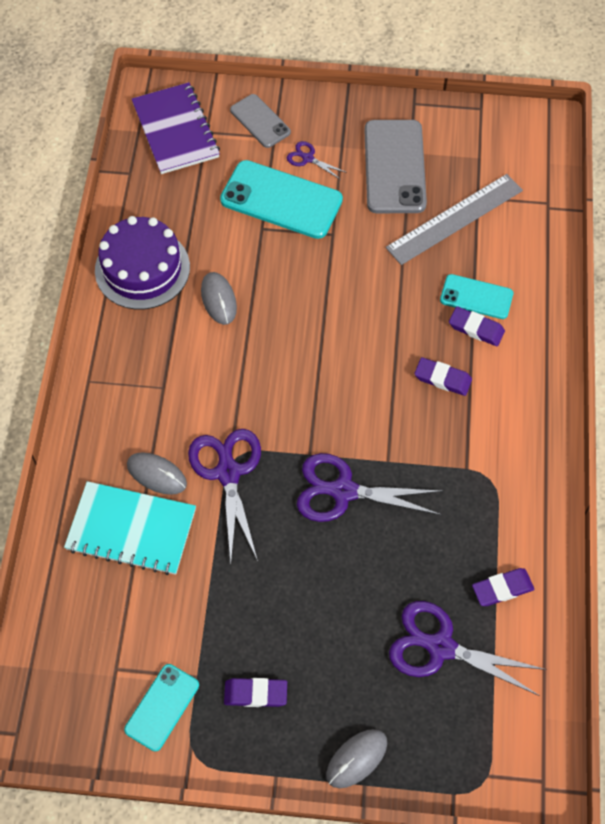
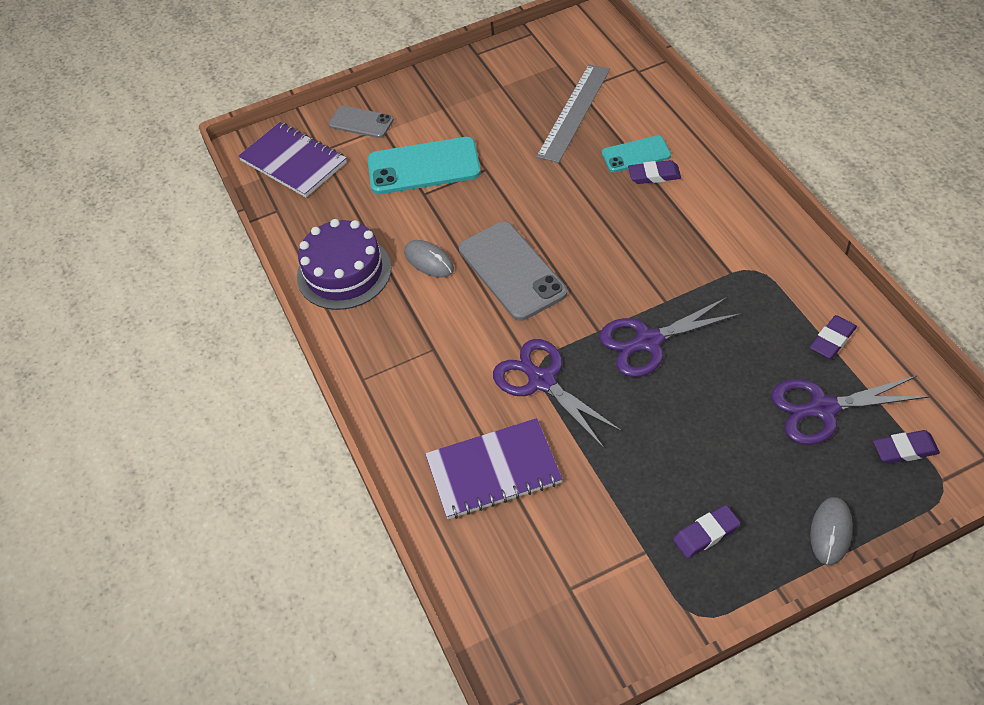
camera: 25 degrees left, 10 degrees down
turquoise notebook [64,481,196,575] -> purple notebook [425,418,562,519]
turquoise phone [124,664,199,752] -> none
grey mouse [127,452,187,495] -> none
purple scissors [287,141,347,180] -> none
grey phone [364,120,427,213] -> grey phone moved to [459,221,567,321]
purple eraser [415,357,472,396] -> purple eraser moved to [873,430,940,464]

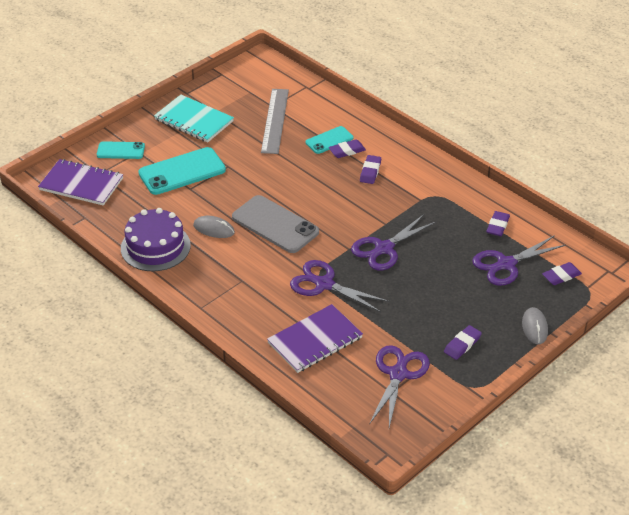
camera: 25 degrees left, 10 degrees down
grey phone [329,106,394,138] -> turquoise phone [97,141,145,159]
none -> turquoise notebook [154,95,234,143]
none -> purple eraser [360,155,381,184]
none -> purple scissors [369,345,430,428]

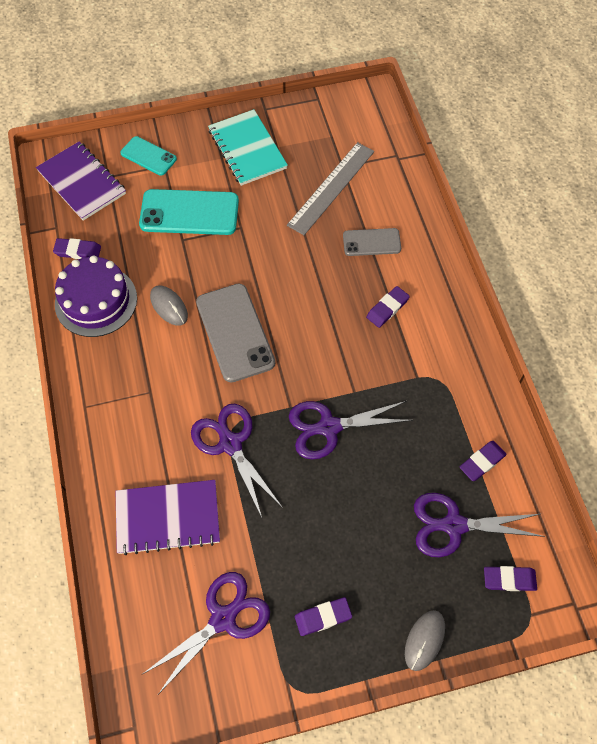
camera: 30 degrees right, 20 degrees up
turquoise phone [306,126,354,154] -> grey phone [343,228,401,256]
purple eraser [329,139,366,158] -> purple eraser moved to [53,238,101,259]

